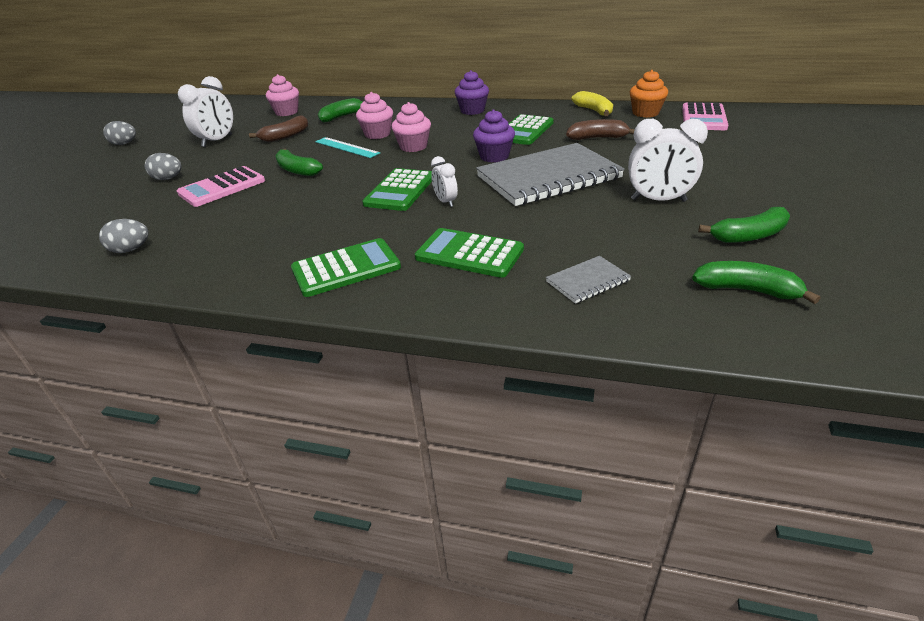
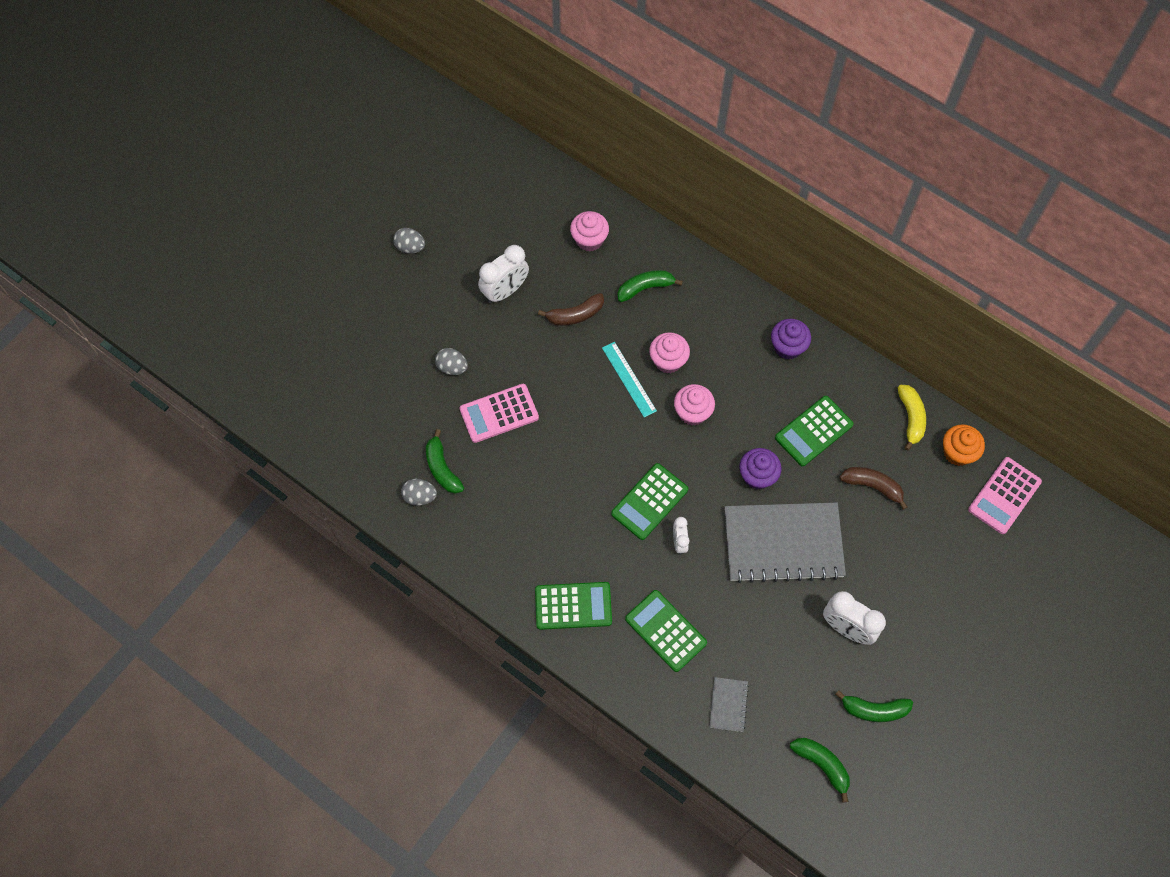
camera: 20 degrees right, 30 degrees up
green banana [275,148,323,176] -> green banana moved to [426,429,464,494]
grey notebook [546,256,631,304] -> grey notebook turned 75 degrees counterclockwise [709,677,749,732]

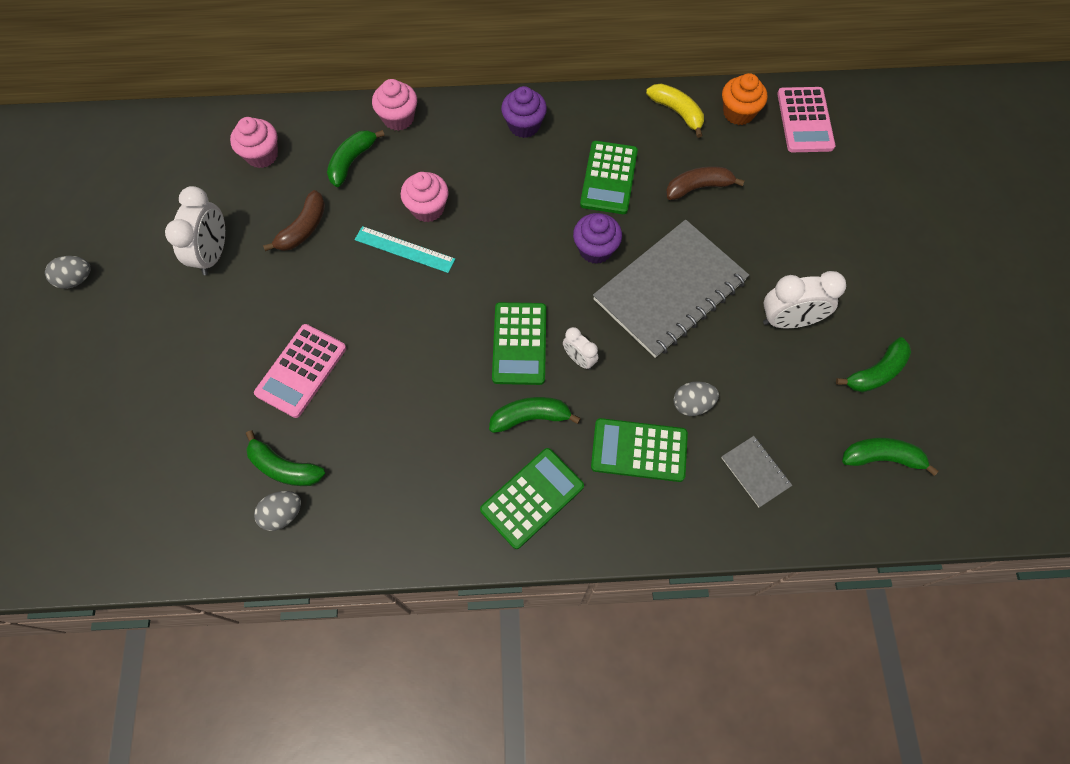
camera: 40 degrees left, 0 degrees up
grey egg [435,348,468,375] -> grey egg moved to [673,382,719,416]
pink cupcake [674,384,715,426] -> pink cupcake moved to [372,79,417,131]
none -> green banana [489,397,581,433]

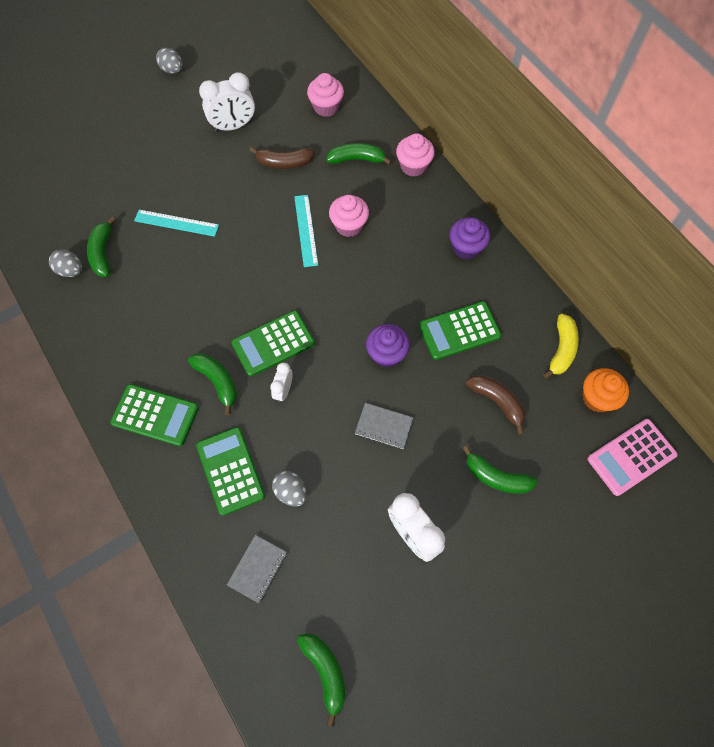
camera: 60 degrees right, 0 degrees up
pink calculator [254,324,346,418] -> turquoise ruler [134,210,219,237]
grey notebook [593,219,749,358] -> grey notebook [355,403,413,449], size x0.42
green banana [836,337,911,392] -> green banana moved to [463,445,538,494]

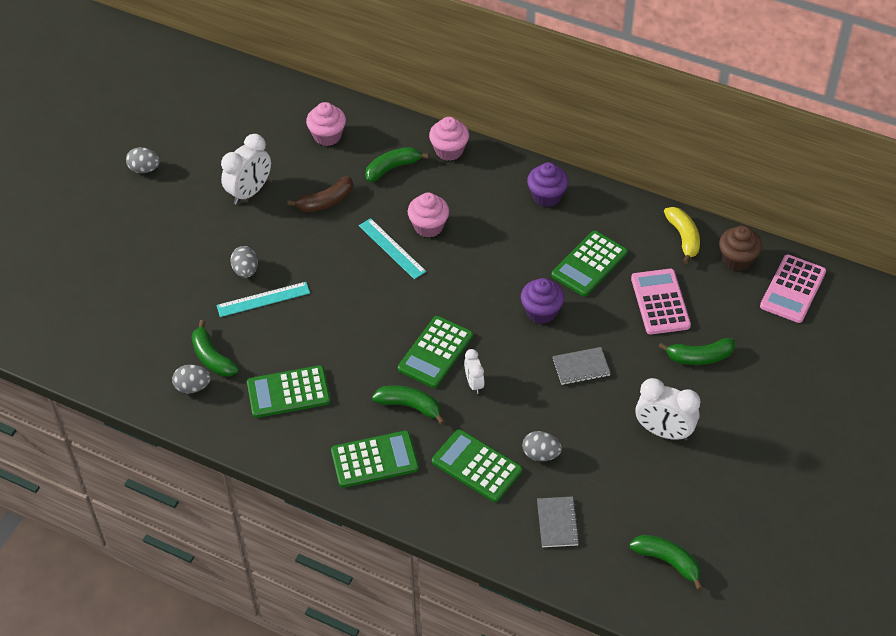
camera: 30 degrees left, 15 degrees down
brown banana [466,375,525,435] -> pink calculator [631,269,691,334]
orange cupcake [582,368,629,412] -> brown cupcake [719,226,762,271]
none -> grey egg [230,246,258,278]
none -> green calculator [247,365,331,418]

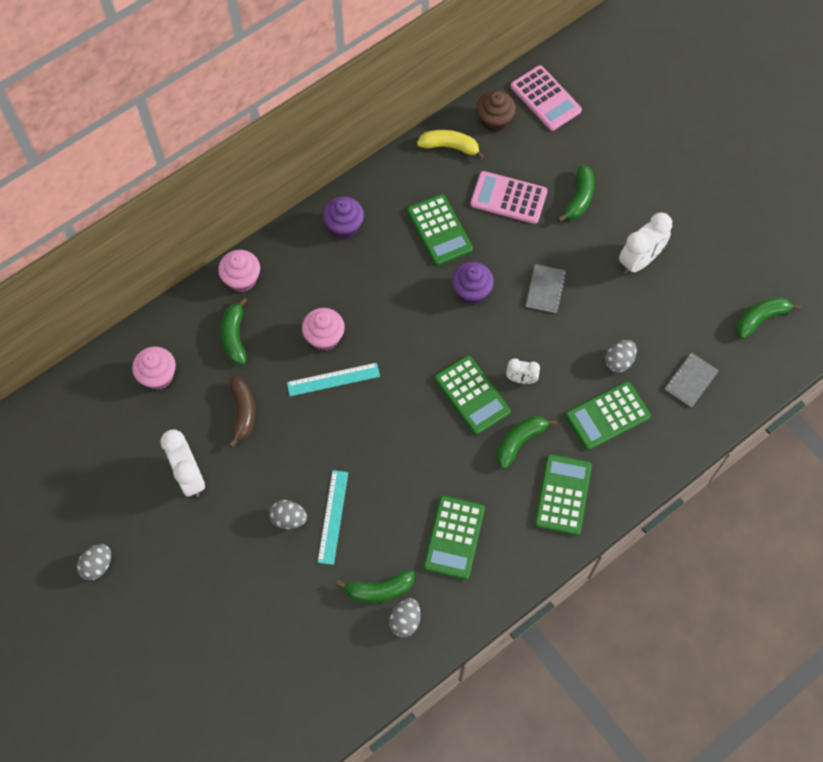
camera: 65 degrees left, 15 degrees up
grey notebook [537,496,580,547] -> grey notebook turned 75 degrees counterclockwise [665,352,719,407]

